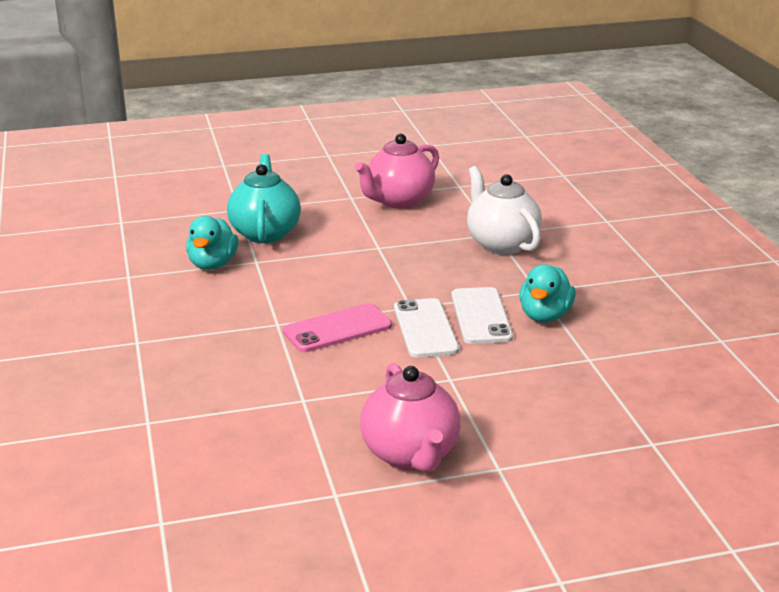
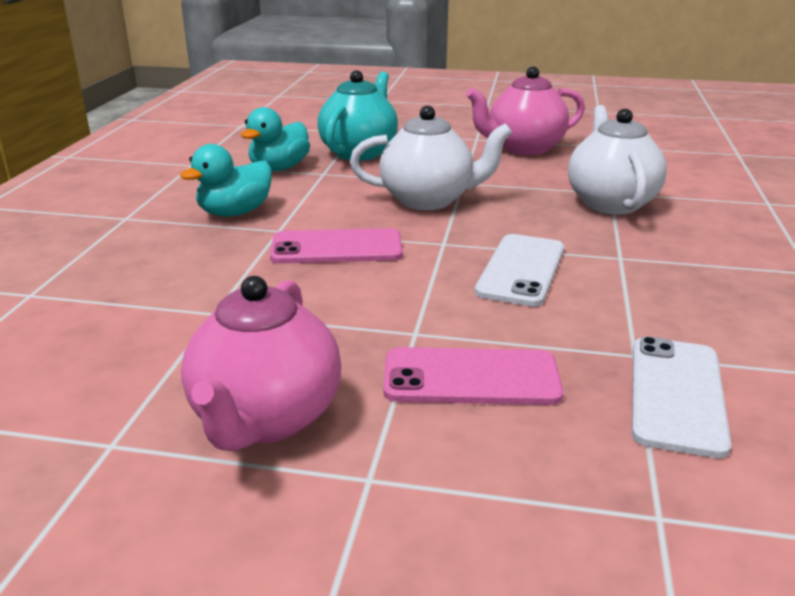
camera: 25 degrees right, 0 degrees up
white phone [394,298,459,358] -> white phone moved to [632,336,731,458]
turquoise duck [519,264,576,322] -> turquoise duck moved to [180,144,272,217]
none -> white teapot [350,106,512,210]
none -> pink phone [383,347,563,405]

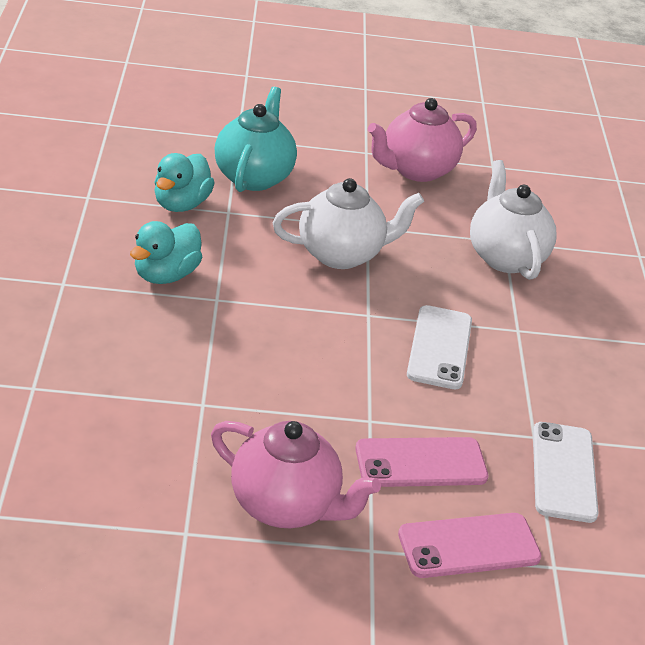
camera: 15 degrees left, 10 degrees up
pink teapot [181,276,341,451] -> pink teapot turned 60 degrees counterclockwise [211,421,381,528]
pink phone [270,228,403,264] -> pink phone moved to [398,513,542,578]

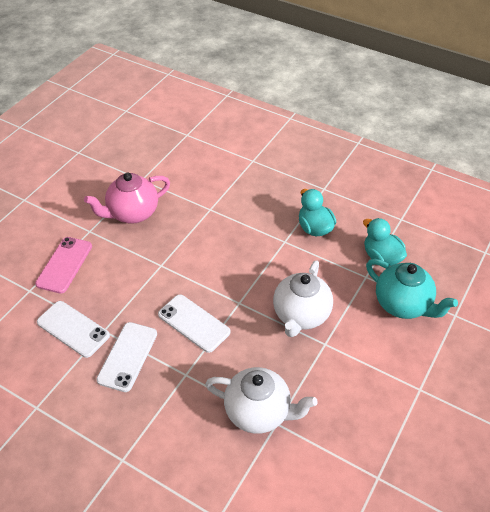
camera: 125 degrees right, 10 degrees up
pink phone [355,437,488,487] -> none
pink teapot [368,98,477,182] -> none
none -> white phone [97,322,157,392]

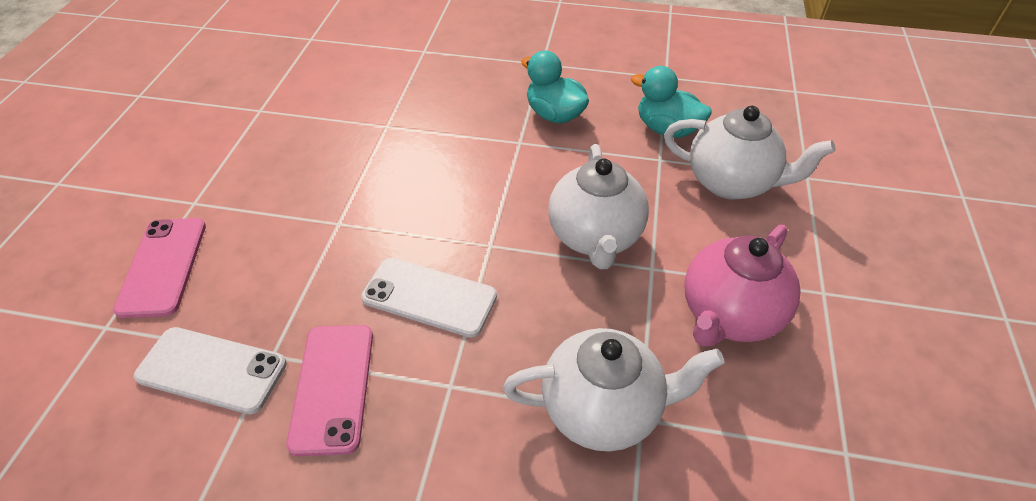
camera: 20 degrees left, 0 degrees up
pink teapot [84,173,170,223] -> pink teapot moved to [684,225,801,346]
white phone [97,322,157,392] -> pink phone [286,325,373,456]
turquoise teapot [366,259,458,319] -> white teapot [664,106,836,200]

